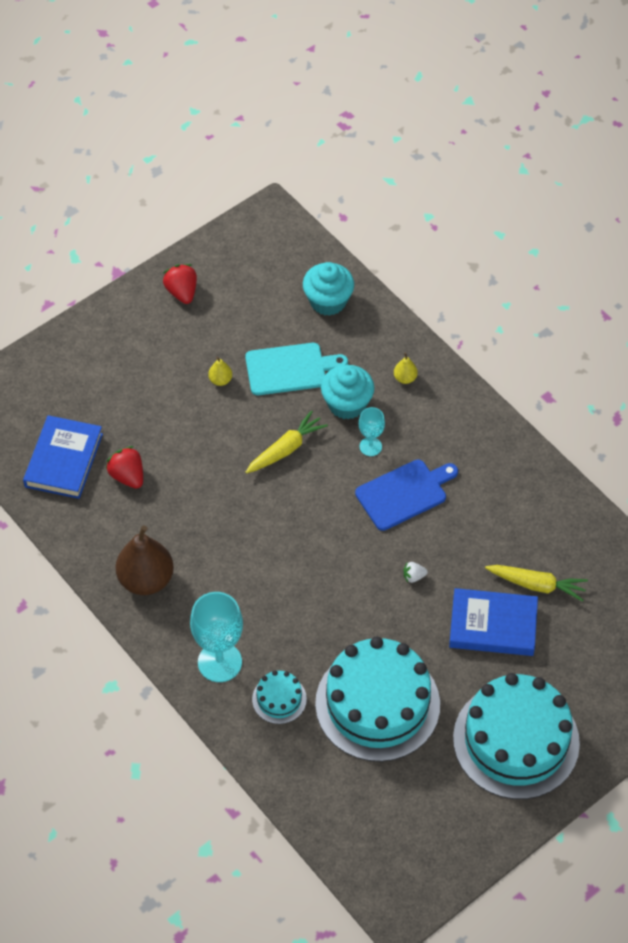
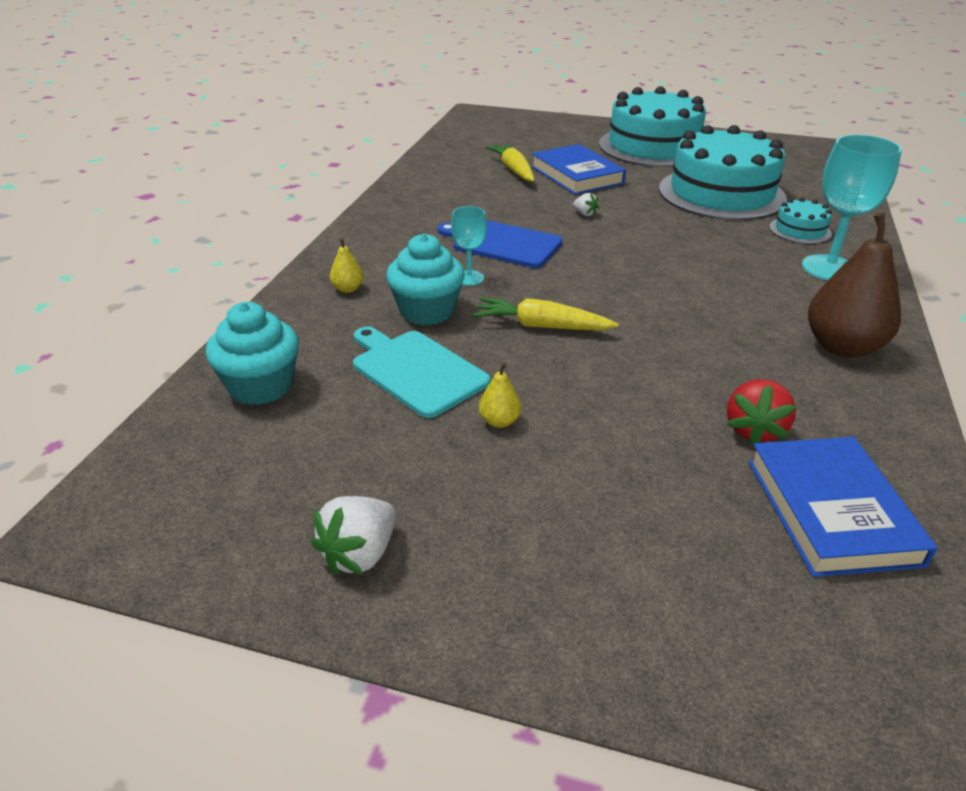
camera: 125 degrees left, 20 degrees down
blue book [23,415,103,499] -> blue book turned 75 degrees counterclockwise [748,437,938,577]
red strawberry [163,264,197,304] -> white strawberry [311,496,396,575]

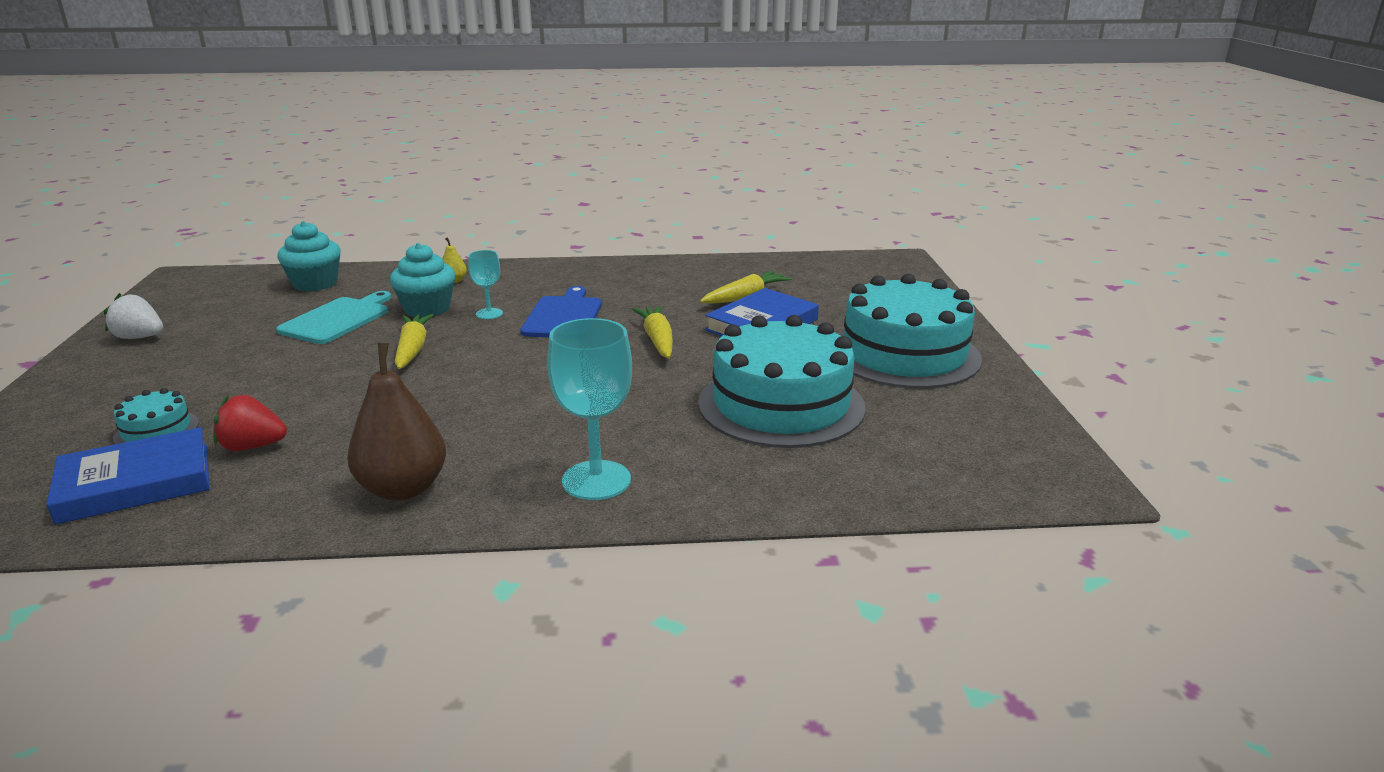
camera: 70 degrees right, 10 degrees down
yellow pear [479,362,521,428] -> none
white strawberry [573,193,599,216] -> yellow carrot [632,306,673,358]
turquoise cake [769,197,832,244] -> turquoise cake moved to [113,388,199,444]

